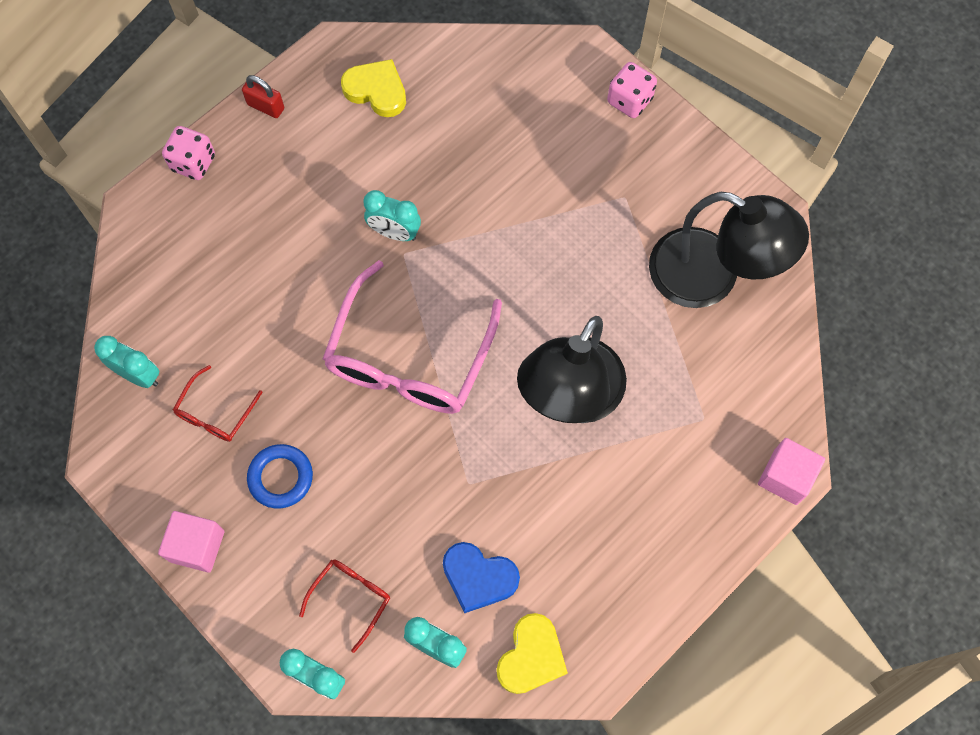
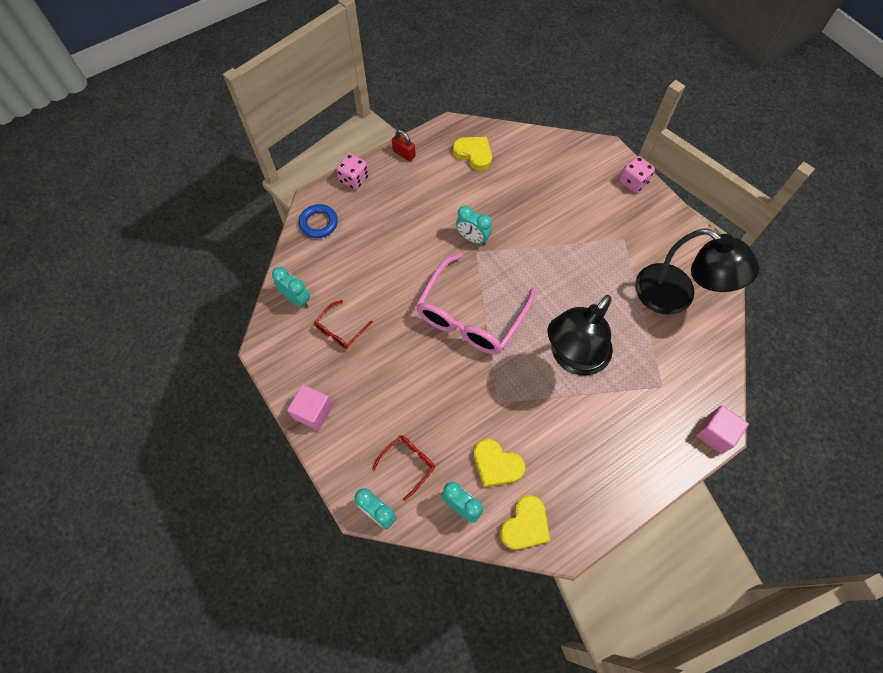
camera: 10 degrees right, 5 degrees down
blue ring [247,444,313,509] -> blue ring moved to [299,204,338,238]
blue heart [443,542,520,613] -> yellow heart [474,439,525,488]

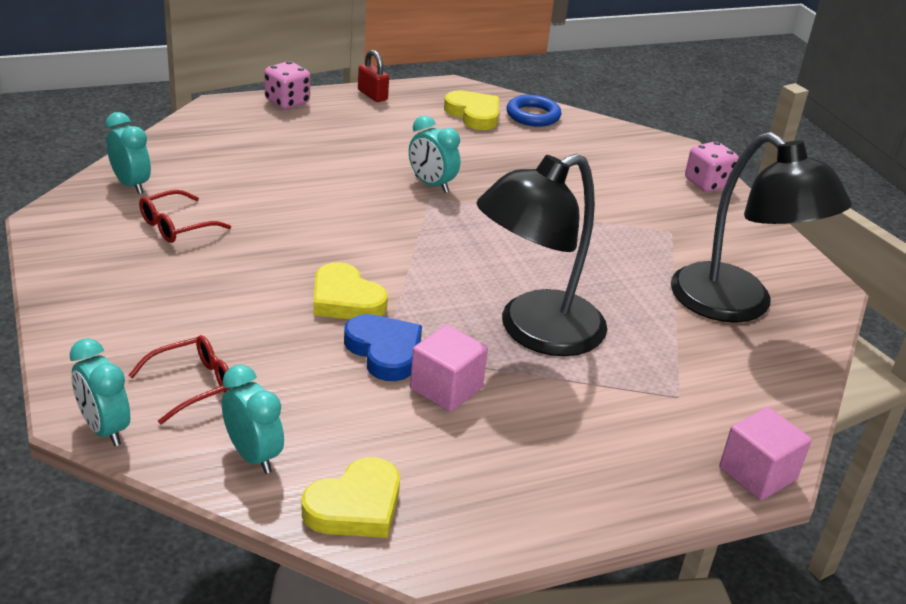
camera: 10 degrees right, 30 degrees down
pink cube [287,385,333,430] -> pink cube moved to [410,325,488,412]
blue ring [299,204,338,238] -> blue ring moved to [506,95,562,127]
pink glasses [416,253,536,354] -> none
yellow heart [474,439,525,488] -> yellow heart moved to [313,262,388,319]
none -> blue heart [344,314,422,381]

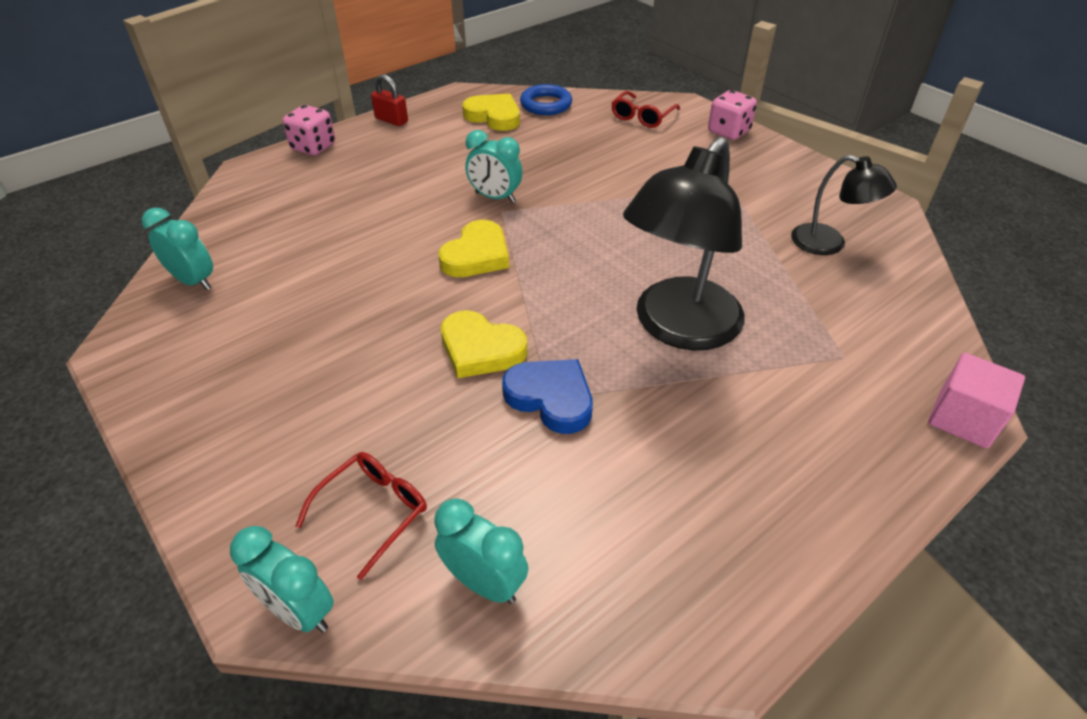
camera: 15 degrees left, 10 degrees up
red glasses [139,190,231,243] -> red glasses moved to [611,91,680,128]
yellow heart [302,457,400,538] -> yellow heart moved to [438,220,509,277]
pink cube [410,325,488,412] -> none
black lamp [671,132,852,323] -> black lamp [791,155,897,255], size x0.54

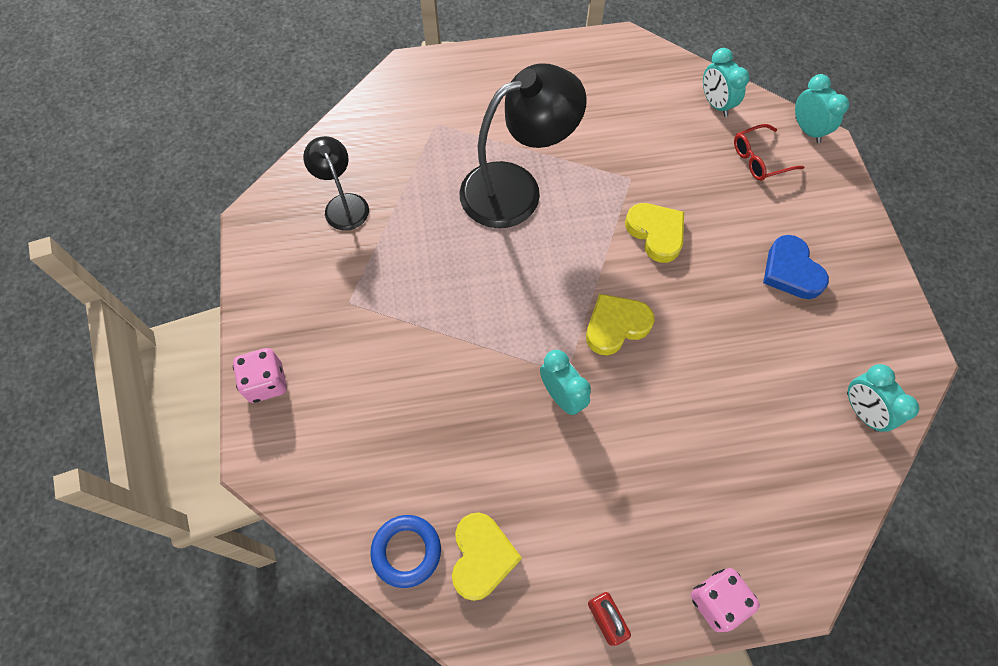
camera: 150 degrees left, 20 degrees up
yellow heart [462,94,520,131] -> yellow heart turned 150 degrees counterclockwise [452,513,522,601]
blue heart [502,359,593,434] -> blue heart moved to [763,235,829,299]
red glasses [611,91,680,128] -> none
pink cube [928,353,1025,448] -> none

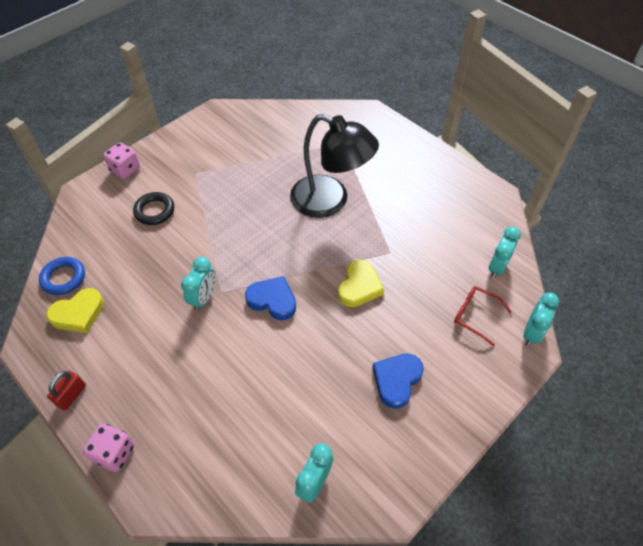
camera: 55 degrees right, 10 degrees down
black lamp [303,136,369,231] -> none
yellow heart [586,294,654,356] -> blue heart [245,276,296,320]
none -> black ring [133,192,174,225]

